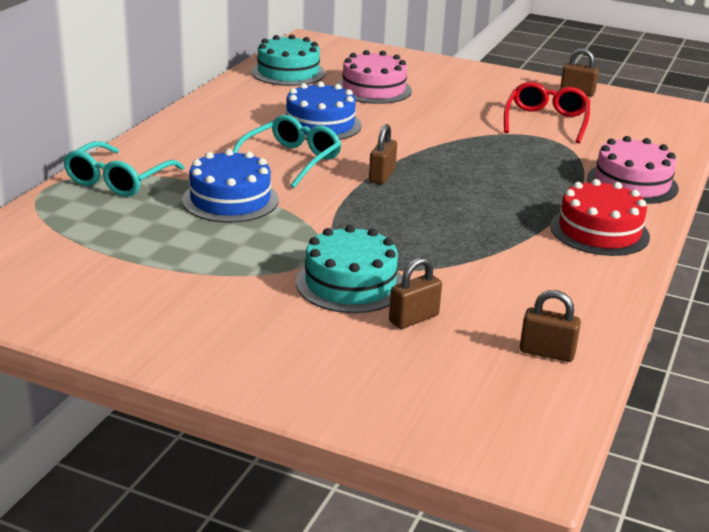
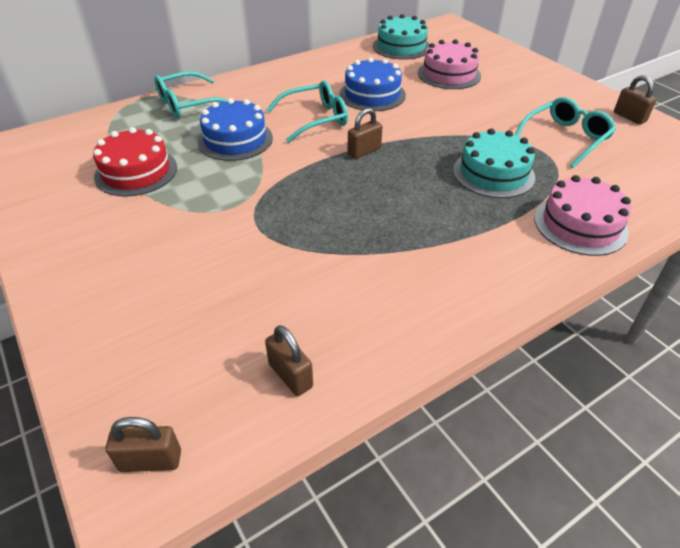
camera: 35 degrees right, 15 degrees up
turquoise cake [296,225,402,313] -> turquoise cake moved to [453,129,535,198]
brown padlock [389,257,442,329] -> brown padlock moved to [106,417,181,472]
red glasses [504,82,590,143] -> turquoise glasses [515,97,616,168]
red cake [550,179,650,256] -> red cake moved to [93,127,177,196]

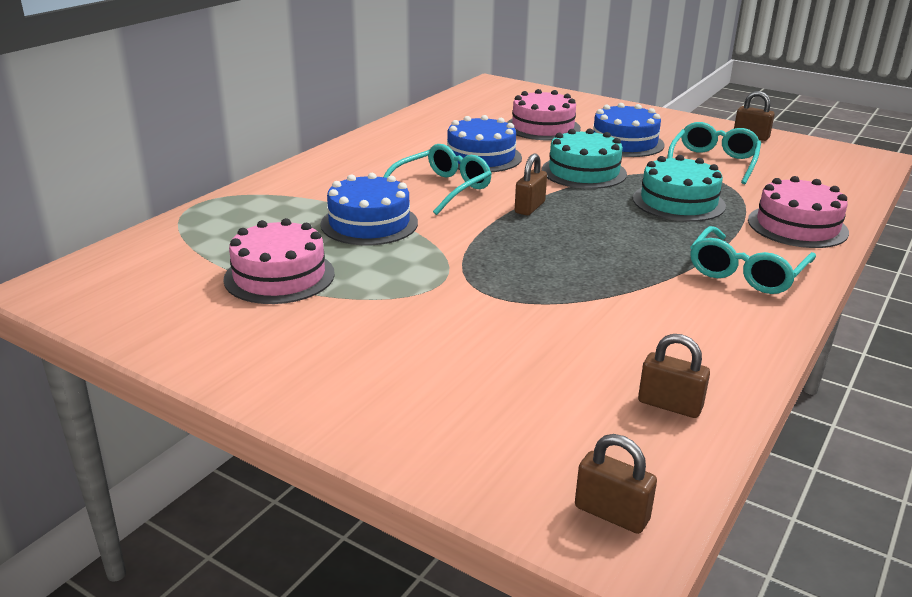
camera: 25 degrees left, 15 degrees down
red cake [93,127,177,196] -> pink cake [223,218,335,304]
brown padlock [106,417,181,472] -> brown padlock turned 60 degrees clockwise [575,434,657,534]
turquoise glasses [154,71,227,118] -> turquoise glasses moved to [690,226,816,294]
turquoise cake [373,14,430,60] -> turquoise cake moved to [542,129,627,189]
none -> blue cake [593,103,665,157]

